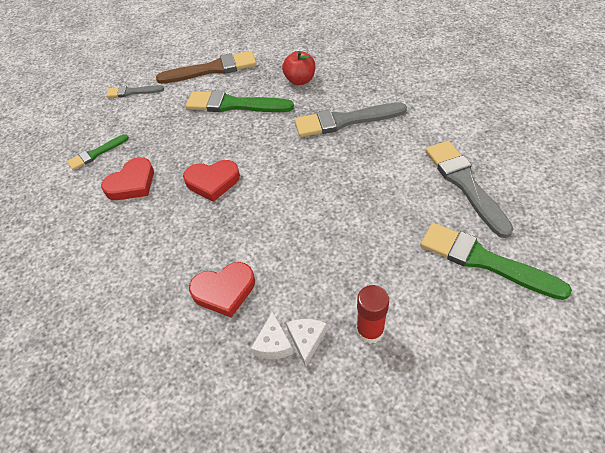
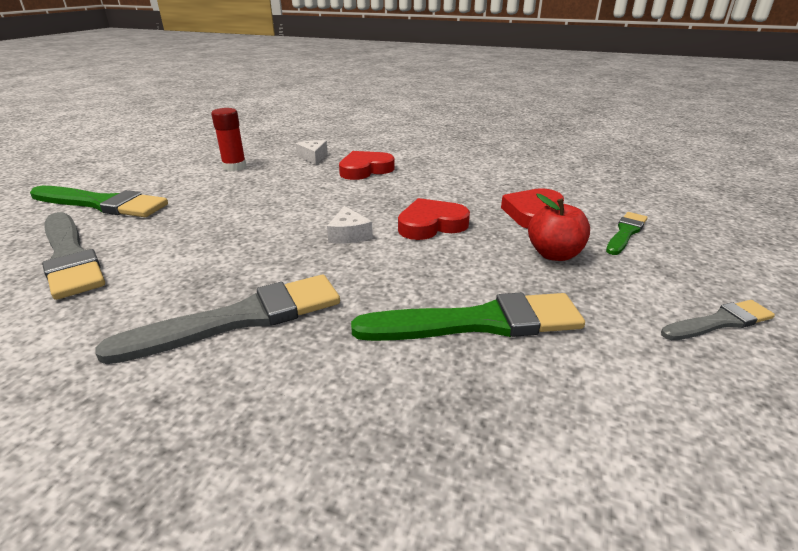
camera: 160 degrees right, 20 degrees down
brown brush [156,51,257,84] -> none
red apple [282,51,315,85] -> red apple moved to [528,194,590,261]
white cheese [286,319,327,367] -> white cheese moved to [327,206,373,244]

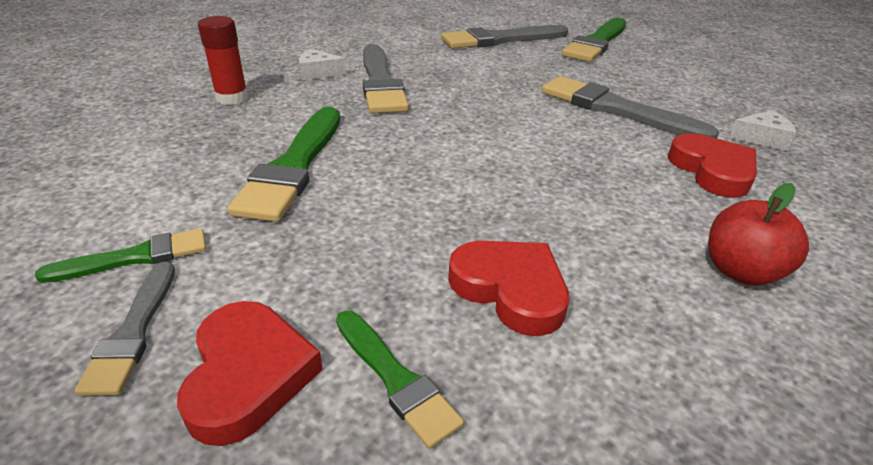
camera: 105 degrees right, 5 degrees up
red glue stick [211,108,247,171] -> red glue stick moved to [198,16,249,105]
white cheese [327,206,373,244] -> white cheese moved to [299,49,346,80]
red heart [398,198,470,240] -> red heart moved to [177,301,323,446]
red apple [528,194,590,261] -> red apple moved to [708,183,809,286]
none -> green brush [35,228,206,283]
none -> grey brush [542,76,719,139]

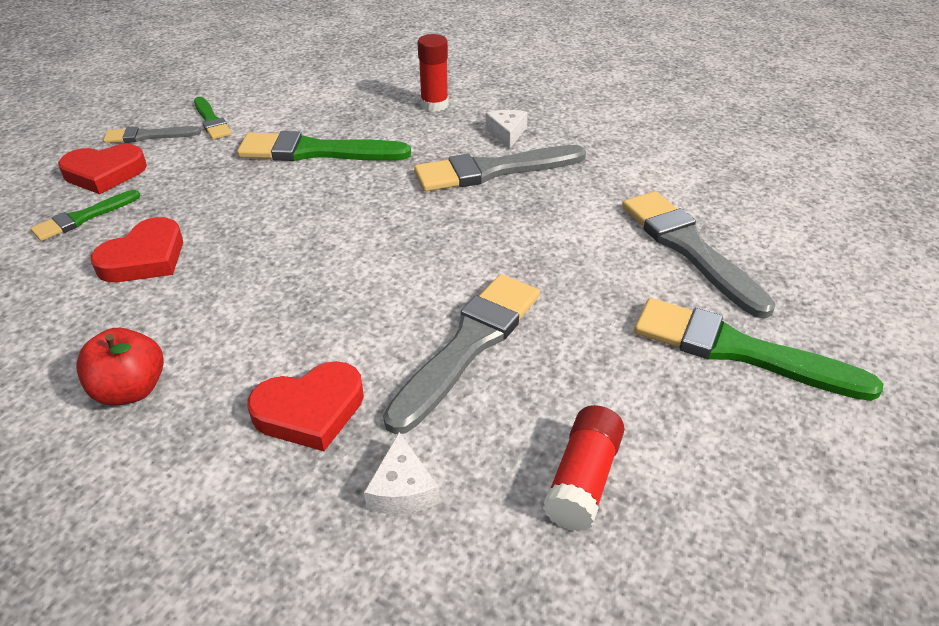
camera: 85 degrees right, 5 degrees up
none -> red glue stick [543,405,625,532]

